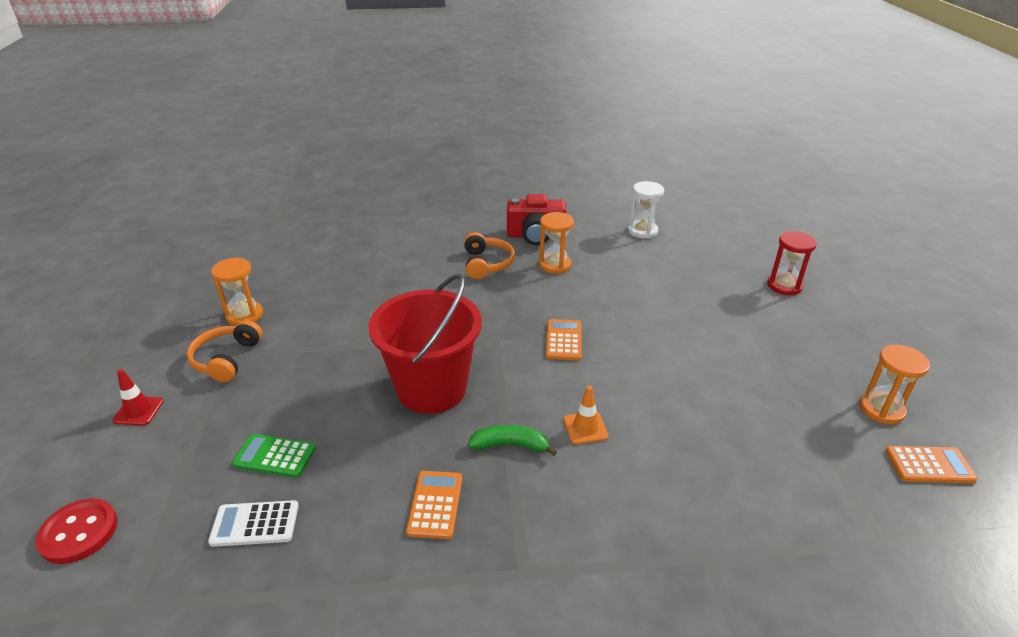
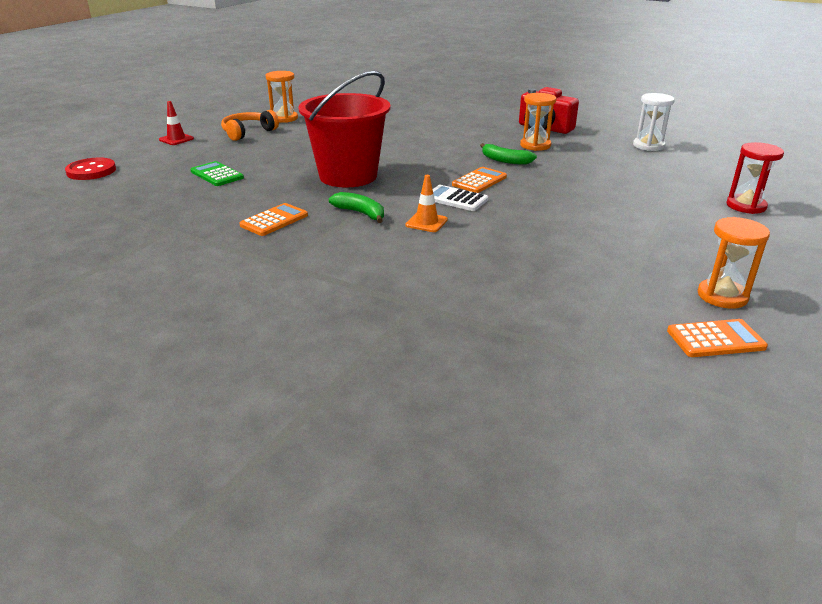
camera: 35 degrees right, 5 degrees down
white calculator [208,500,299,547] -> white calculator moved to [433,185,488,211]
orange headphones [464,232,515,279] -> none
orange calculator [885,446,978,483] -> orange calculator turned 45 degrees counterclockwise [667,319,768,357]
none -> green banana [480,143,537,165]

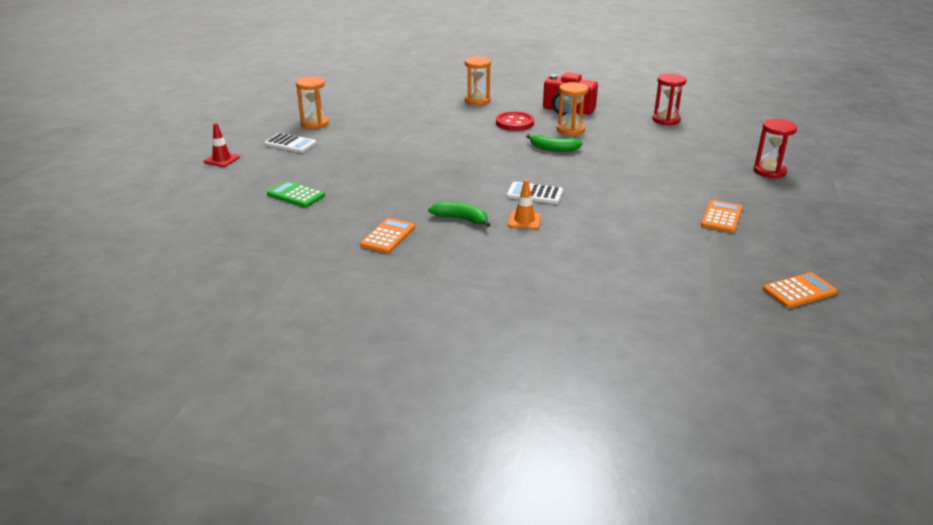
camera: 15 degrees left, 0 degrees up
red button [65,157,116,180] -> red button moved to [496,112,534,131]
orange headphones [221,110,279,141] -> white calculator [264,133,317,153]
red bucket [298,71,391,187] -> none
orange calculator [452,167,507,193] -> orange calculator moved to [701,200,742,233]
white hourglass [633,93,675,151] -> red hourglass [652,74,687,125]
orange hourglass [698,217,770,309] -> orange hourglass moved to [465,56,491,105]

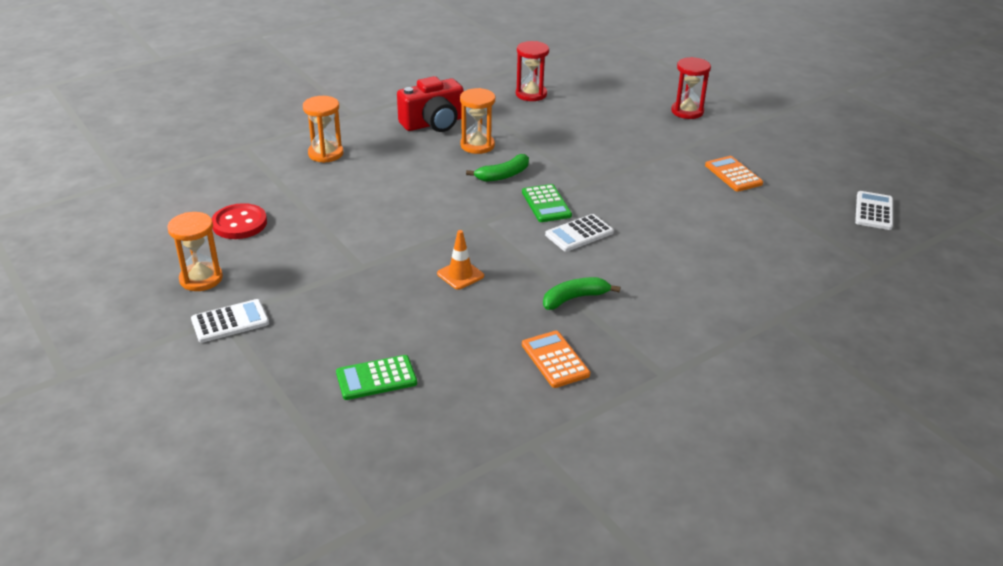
camera: 50 degrees left, 5 degrees up
red traffic cone [204,123,240,167] -> none
red button [496,112,534,131] -> red button moved to [211,203,267,239]
orange traffic cone [508,180,541,229] -> orange traffic cone moved to [437,230,484,290]
orange calculator [763,272,837,308] -> white calculator [855,191,893,230]
none -> green calculator [522,184,572,222]

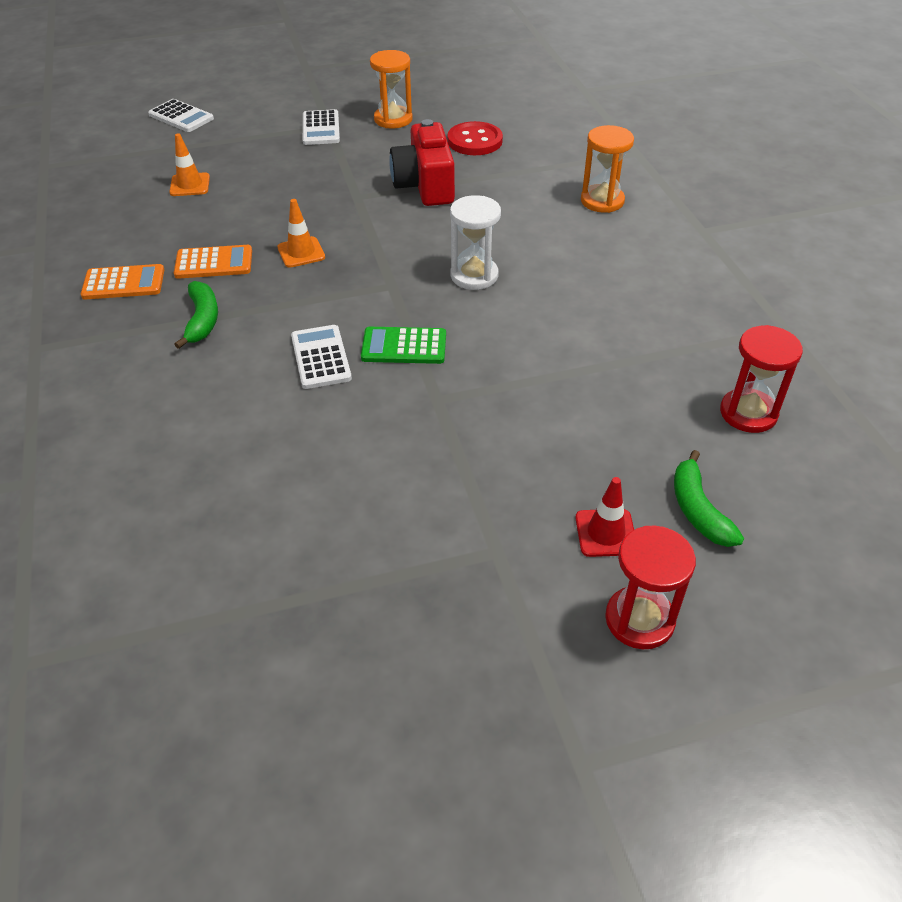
camera: 110 degrees right, 10 degrees up
green calculator [336,355,417,400] -> orange traffic cone [169,133,210,196]
red camera [397,76,464,132] -> red camera moved to [389,119,455,206]
orange hourglass [460,88,495,154] -> none
green banana [466,154,529,182] -> green banana moved to [674,450,744,547]
orange calculator [705,156,763,192] -> orange calculator moved to [174,245,252,279]
white calculator [855,191,893,230] -> white calculator moved to [148,99,214,132]
none -> white hourglass [450,195,501,290]
none -> red traffic cone [575,477,634,557]

